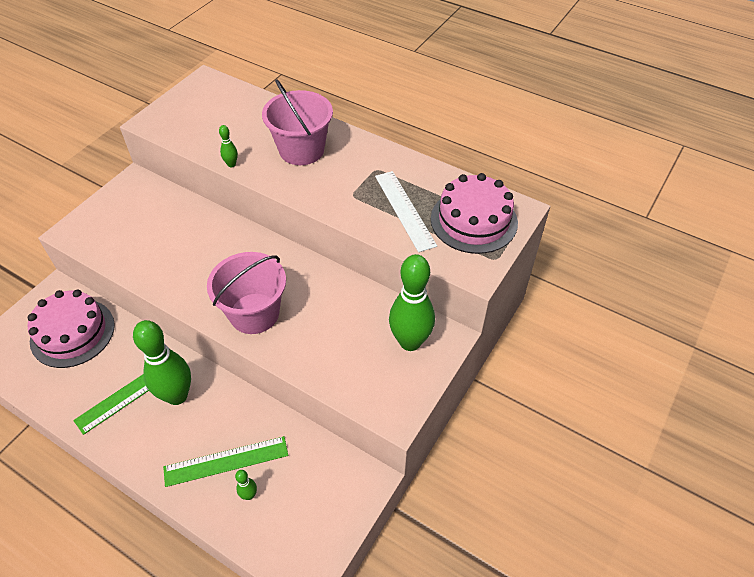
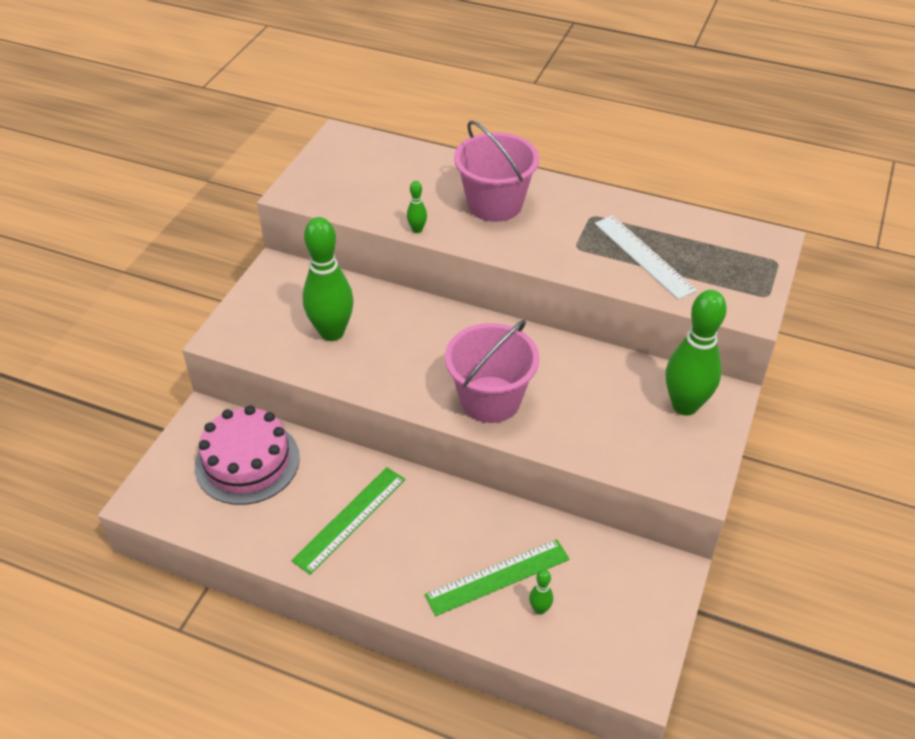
camera: 10 degrees left, 5 degrees down
green bowling pin [133,320,191,405] -> green bowling pin moved to [302,217,354,341]
pink cake [431,173,518,254] -> none

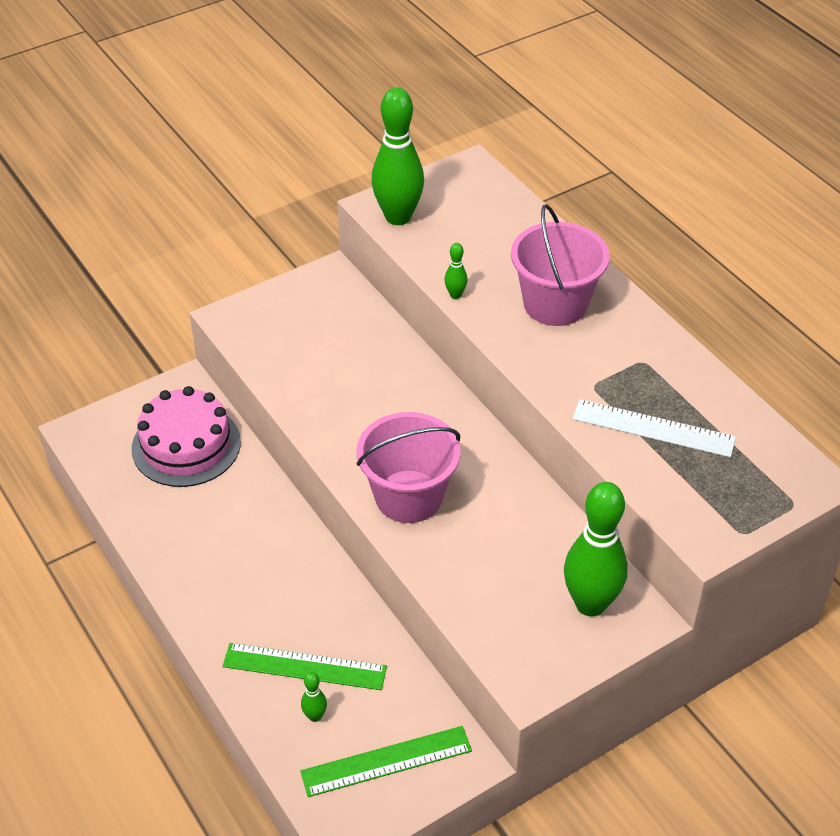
camera: 35 degrees right, 0 degrees up
green ruler [291,467,405,575] -> green ruler moved to [300,726,472,797]
green bowling pin [302,217,354,341] -> green bowling pin moved to [371,87,424,225]
white ruler [595,215,697,300] -> white ruler turned 75 degrees counterclockwise [572,399,736,457]

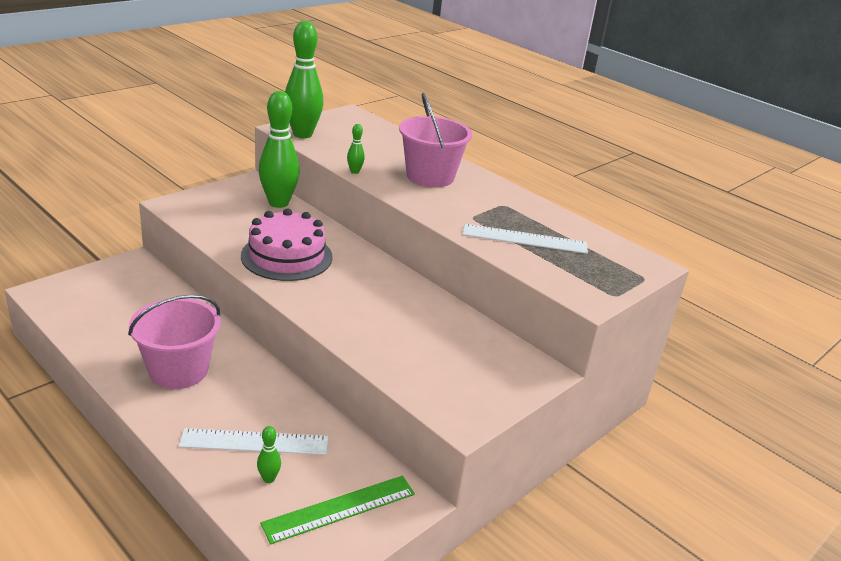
camera: 15 degrees left, 15 degrees down
pink cake [132,386,241,487] -> pink cake moved to [241,209,333,281]
green ruler [223,643,387,690] -> white ruler [179,428,328,455]
pink bucket [357,412,461,523] -> pink bucket moved to [128,295,221,389]
green bowling pin [564,482,628,616] -> green bowling pin moved to [259,91,300,208]

